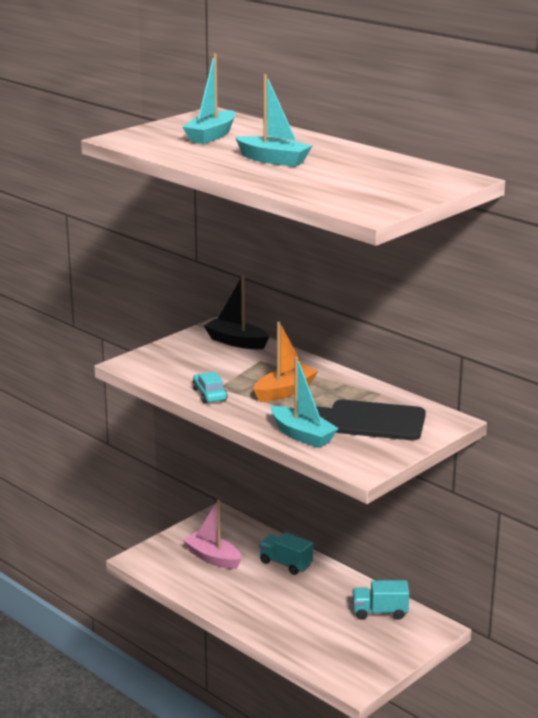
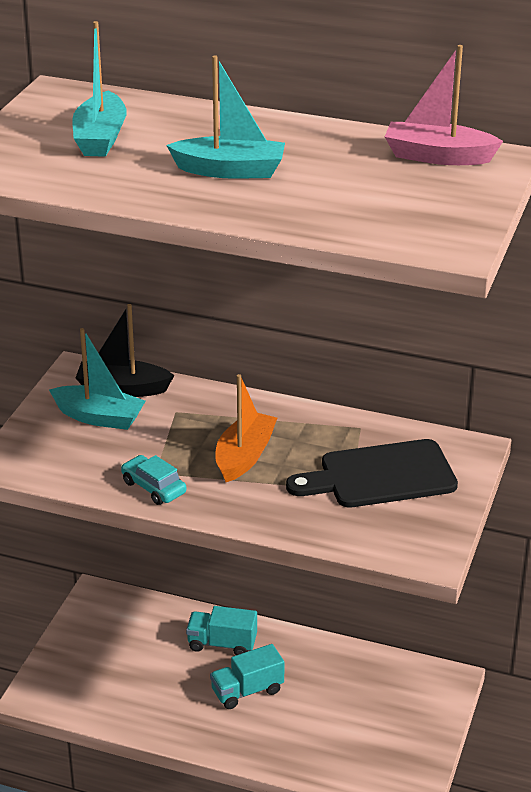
camera: 25 degrees left, 10 degrees up
pink boat [183,500,242,569] -> pink boat moved to [385,45,503,165]
turquoise boat [271,356,339,448] -> turquoise boat moved to [49,328,145,430]
turquoise truck [352,580,409,620] -> turquoise truck moved to [210,644,285,709]

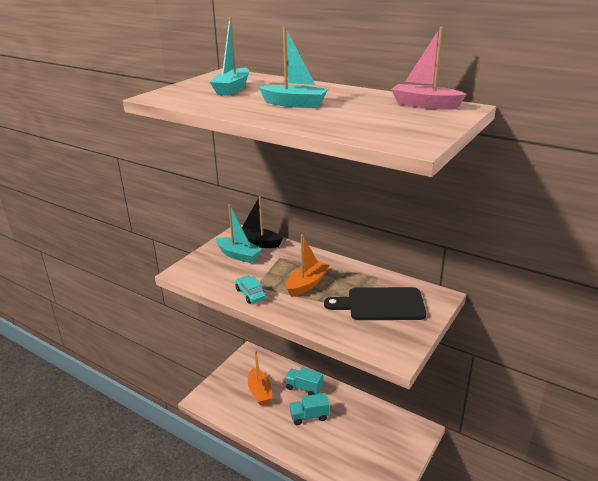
camera: 15 degrees right, 5 degrees down
none -> orange boat [248,351,272,405]

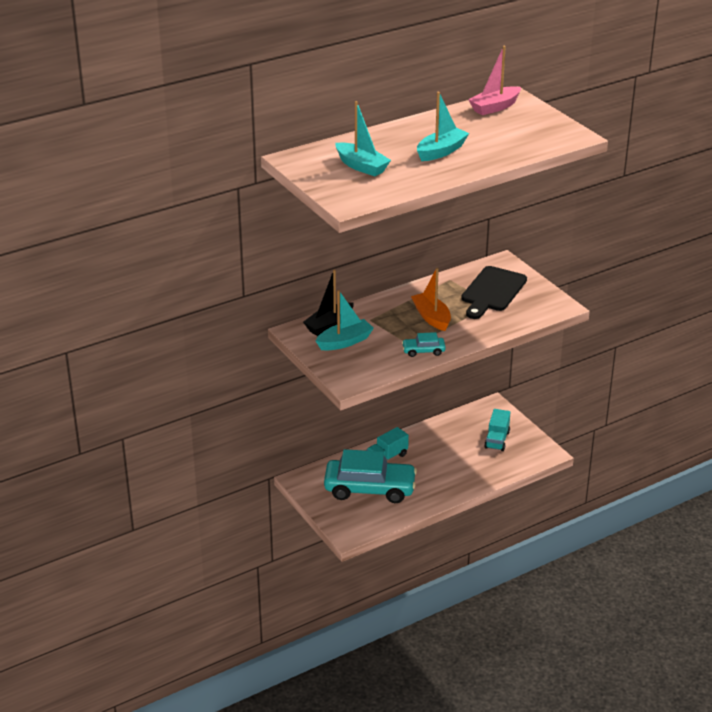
camera: 65 degrees left, 5 degrees up
orange boat [248,351,272,405] -> turquoise car [324,449,417,503]
turquoise truck [289,393,330,425] -> turquoise truck moved to [484,409,510,451]

